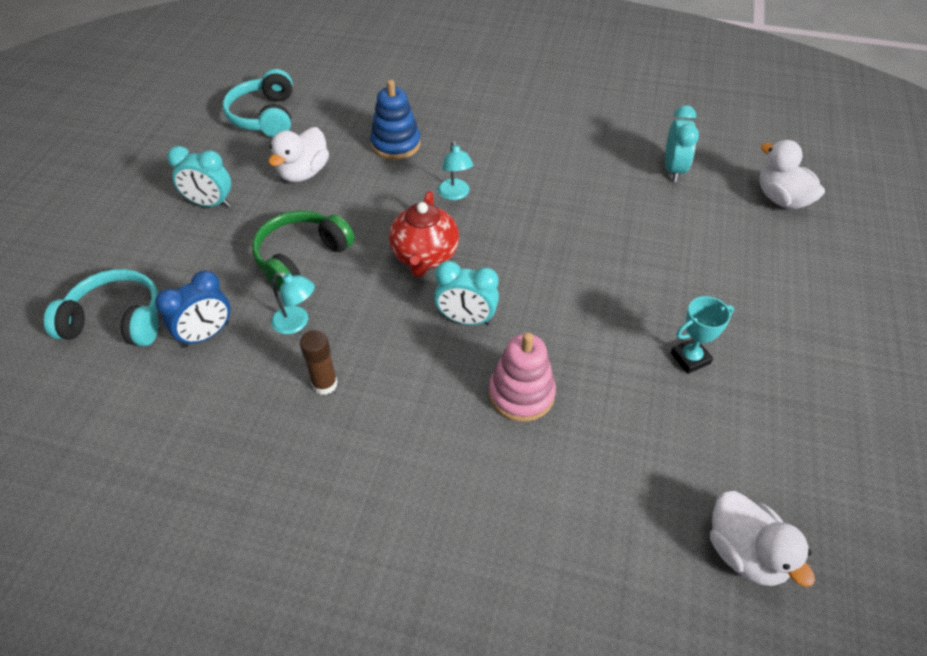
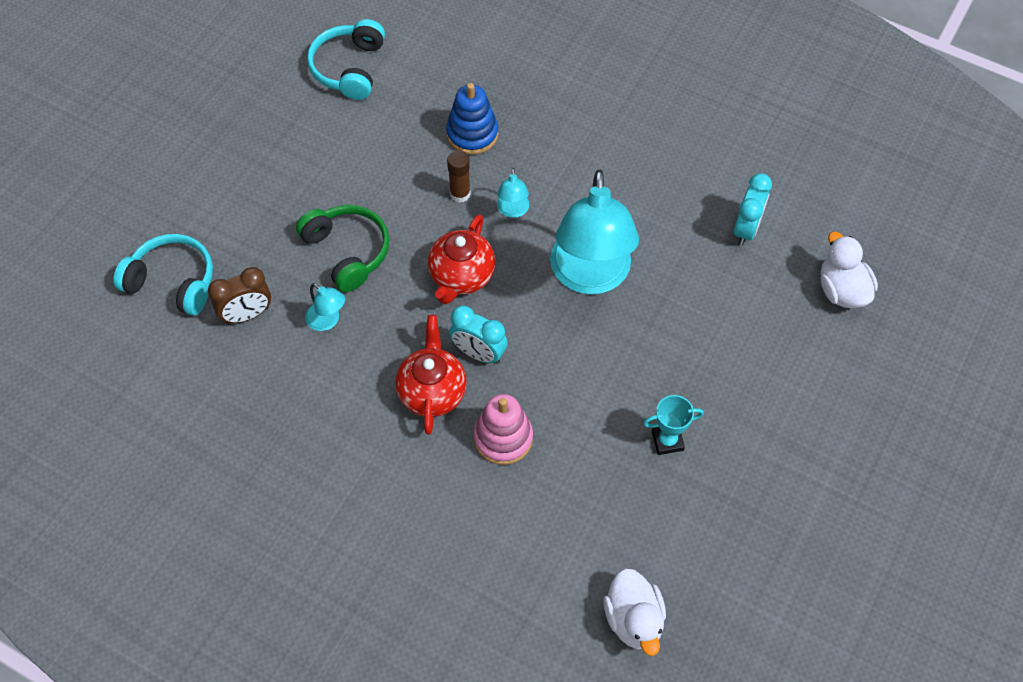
camera: 15 degrees right, 10 degrees up
blue clock [155,271,230,348] -> brown clock [208,267,271,324]
turquoise clock [167,146,231,207] -> none
green headphones [252,210,354,291] -> green headphones turned 90 degrees clockwise [296,205,389,292]
white duck [269,127,329,182] -> none
brown glue stick [300,330,338,395] -> brown glue stick moved to [447,150,471,203]
none -> red teapot [395,315,467,435]
none -> turquoise lamp [550,169,639,295]

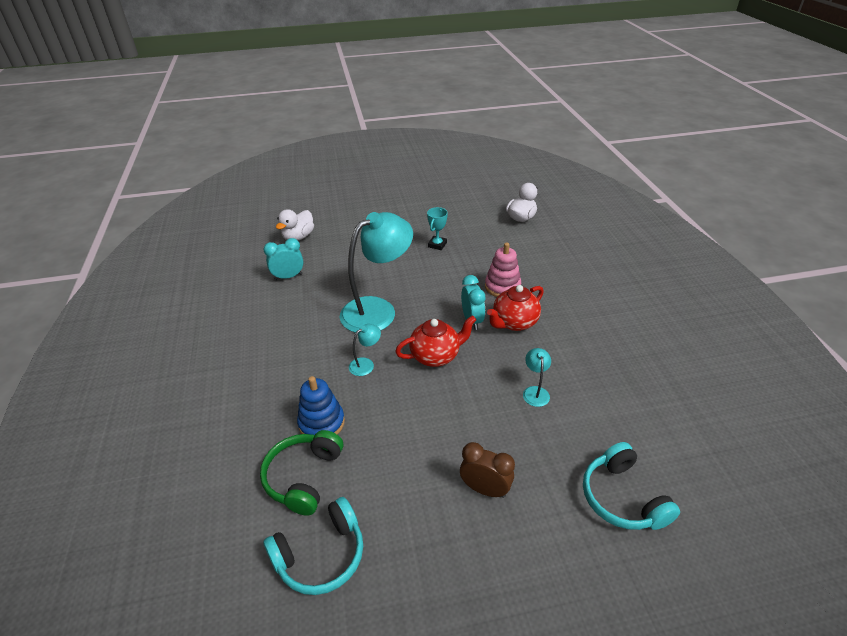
camera: 130 degrees left, 20 degrees down
brown clock [208,267,271,324] -> brown clock moved to [460,442,515,498]
green headphones [296,205,389,292] -> green headphones moved to [260,430,343,515]
brown glue stick [447,150,471,203] -> none
turquoise trophy [643,395,704,455] -> turquoise trophy turned 75 degrees clockwise [427,207,448,250]

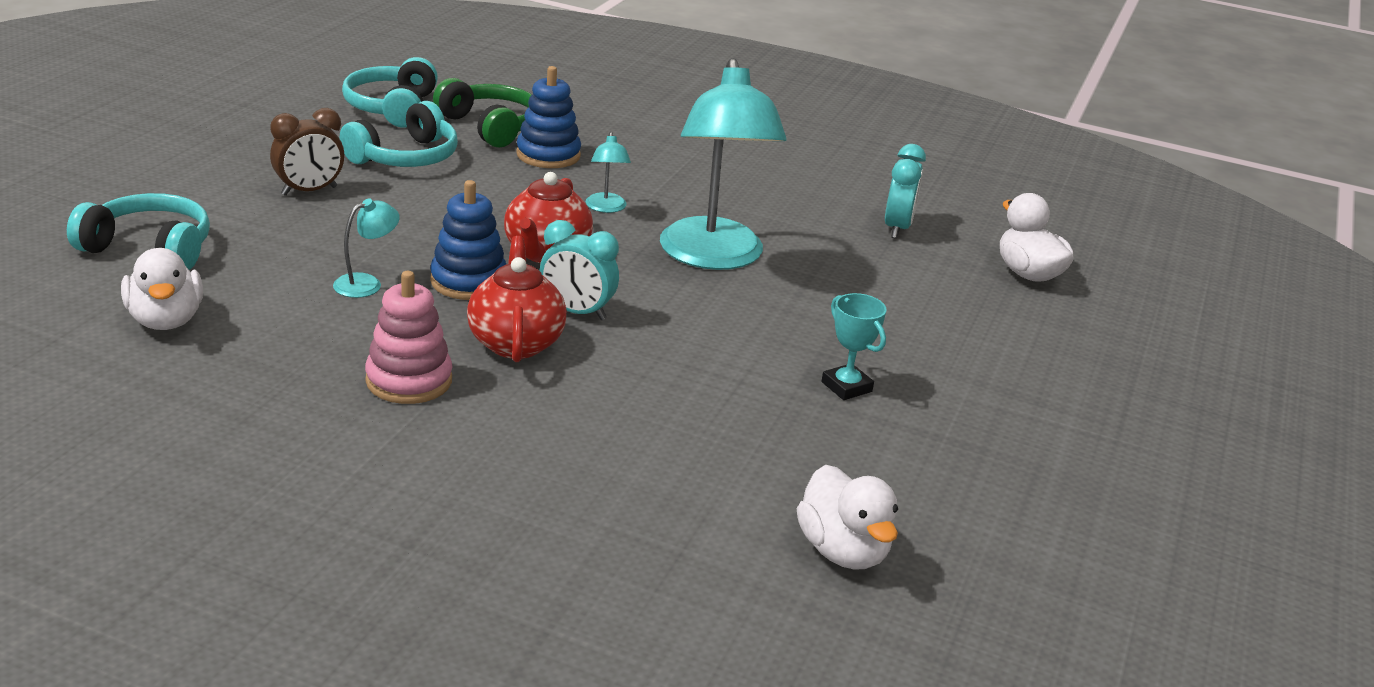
camera: 120 degrees right, 10 degrees down
pink stacking toy [485,243,521,297] -> pink stacking toy moved to [365,271,452,404]
turquoise lamp [523,348,551,407] -> turquoise lamp turned 75 degrees counterclockwise [333,199,400,298]
none -> white duck [121,248,203,330]
none -> turquoise headphones [340,101,458,167]
none -> blue stacking toy [430,180,506,300]

